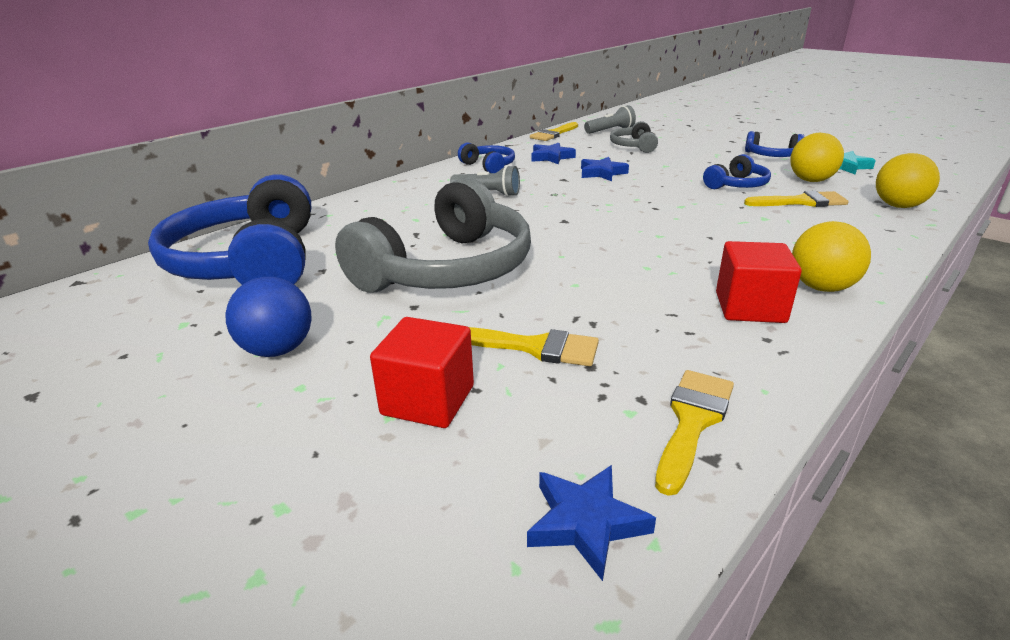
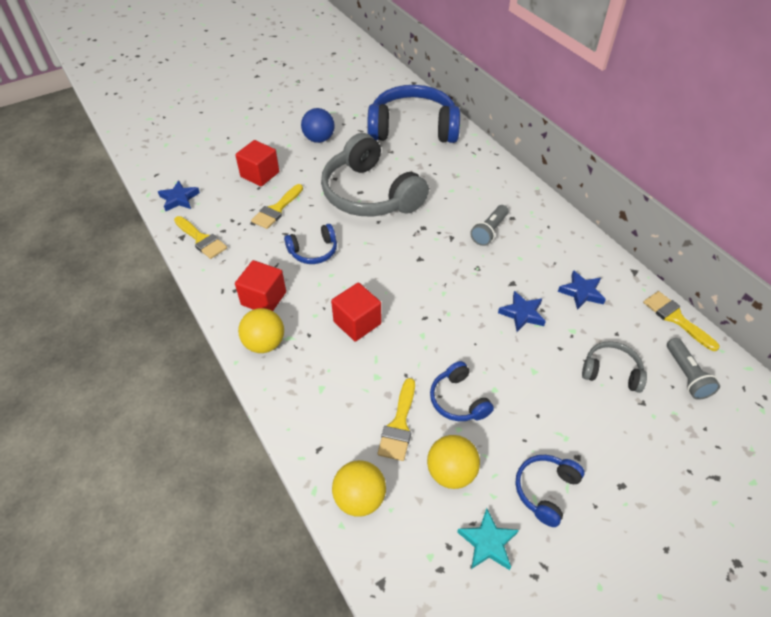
camera: 105 degrees right, 20 degrees up
blue headphones [458,143,515,173] -> blue headphones moved to [284,224,337,264]
none -> red cube [331,283,381,341]

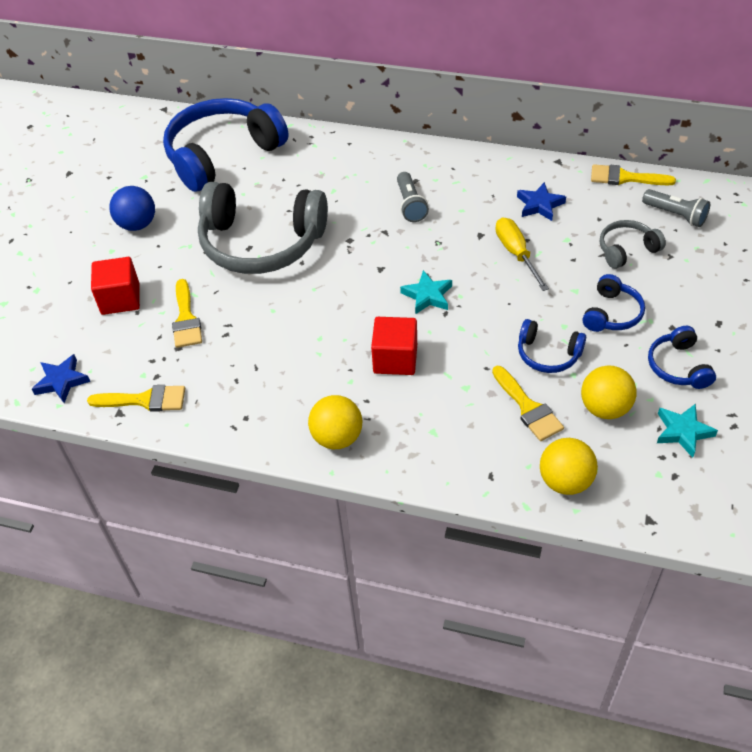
camera: 40 degrees left, 0 degrees up
red cube [235,260,286,311] -> none
blue headphones [284,224,337,264] -> blue headphones moved to [583,274,645,332]
blue star [498,291,546,332] -> yellow screwdriver [496,217,549,291]
none -> turquoise star [400,270,452,314]

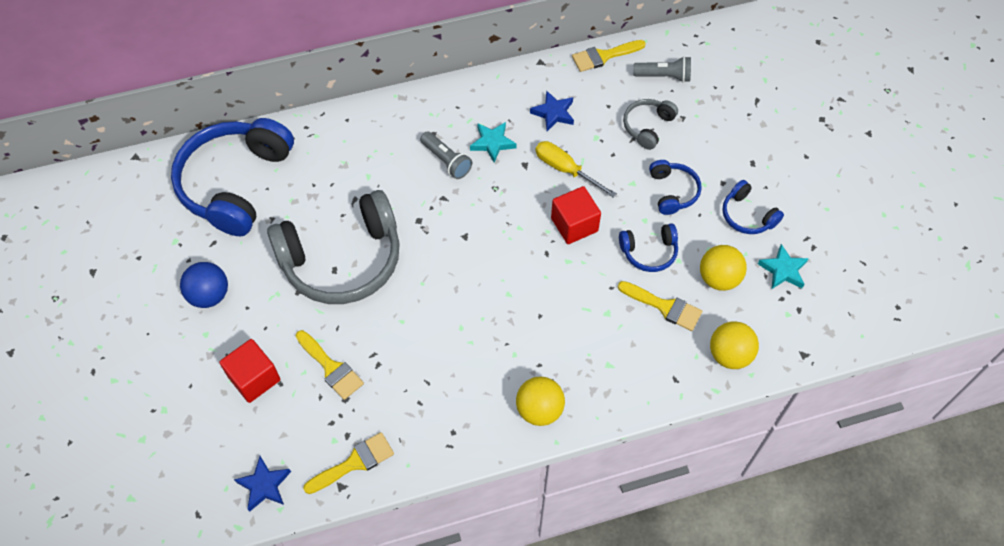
camera: 35 degrees left, 10 degrees up
red cube [371,317,417,375] -> red cube moved to [551,186,601,244]
turquoise star [400,270,452,314] -> turquoise star moved to [470,122,516,163]

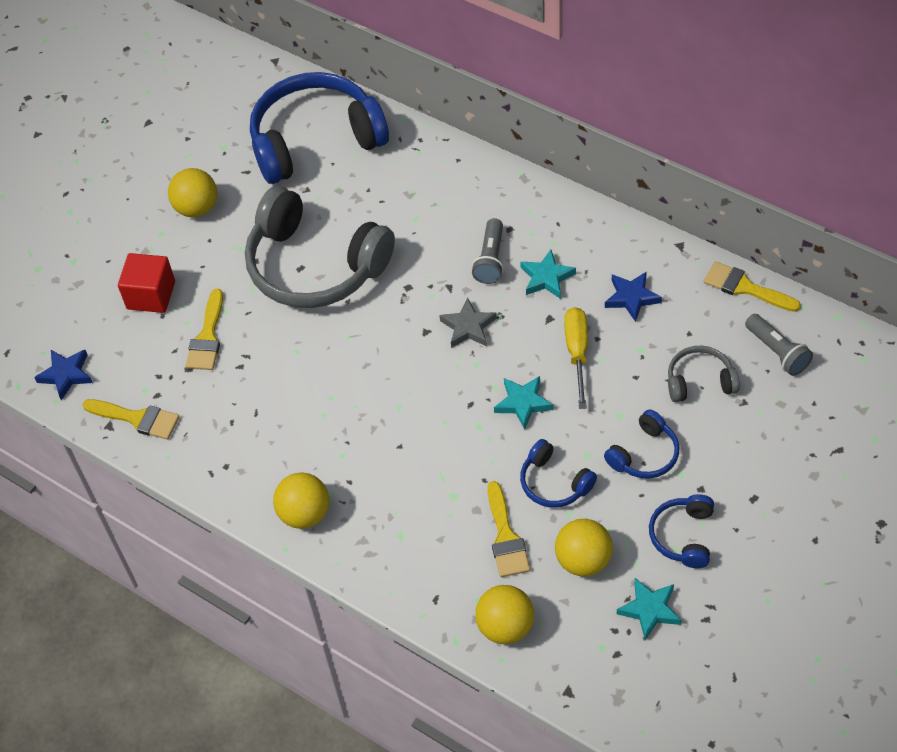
camera: 55 degrees right, 5 degrees down
blue ball [180,262,228,308] -> yellow ball [168,168,217,217]
red cube [551,186,601,244] -> turquoise star [494,376,553,429]
none -> grey star [439,297,497,348]

